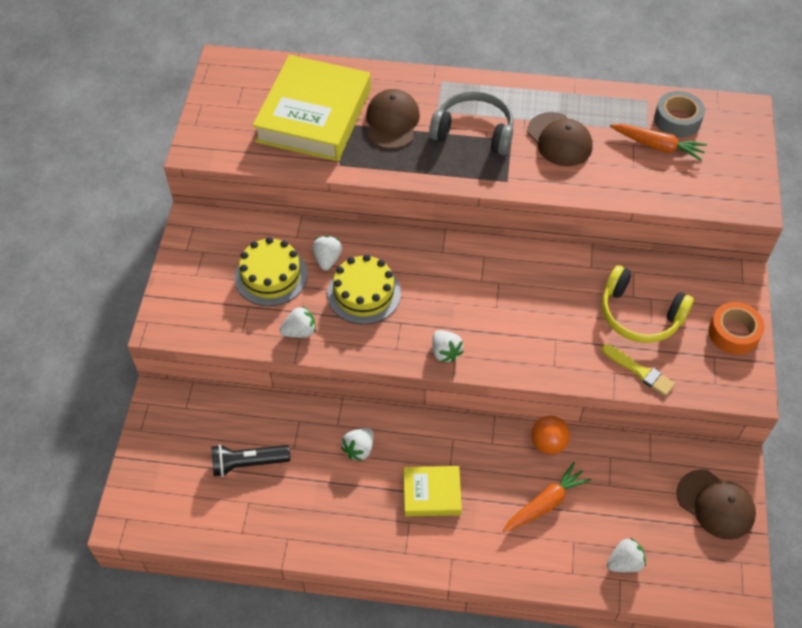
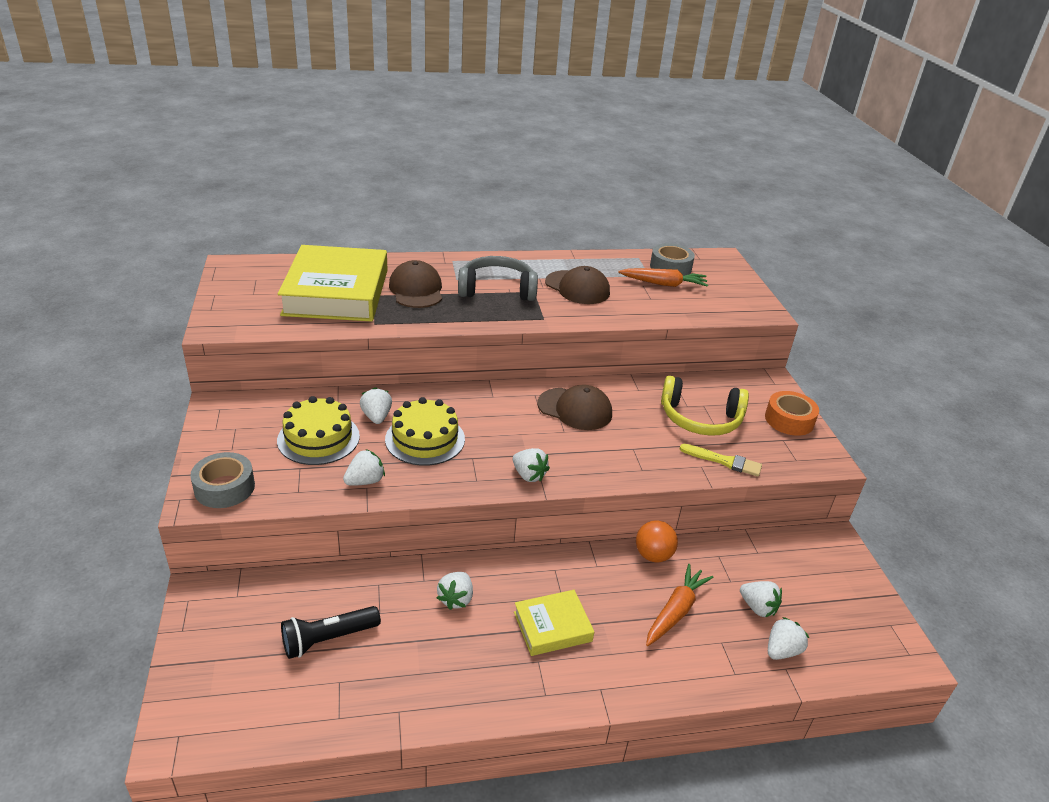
camera: 20 degrees left, 20 degrees down
brown cap [676,469,756,540] -> brown cap moved to [538,385,612,430]
none -> grey tape [190,452,255,508]
none -> white strawberry [740,581,782,617]

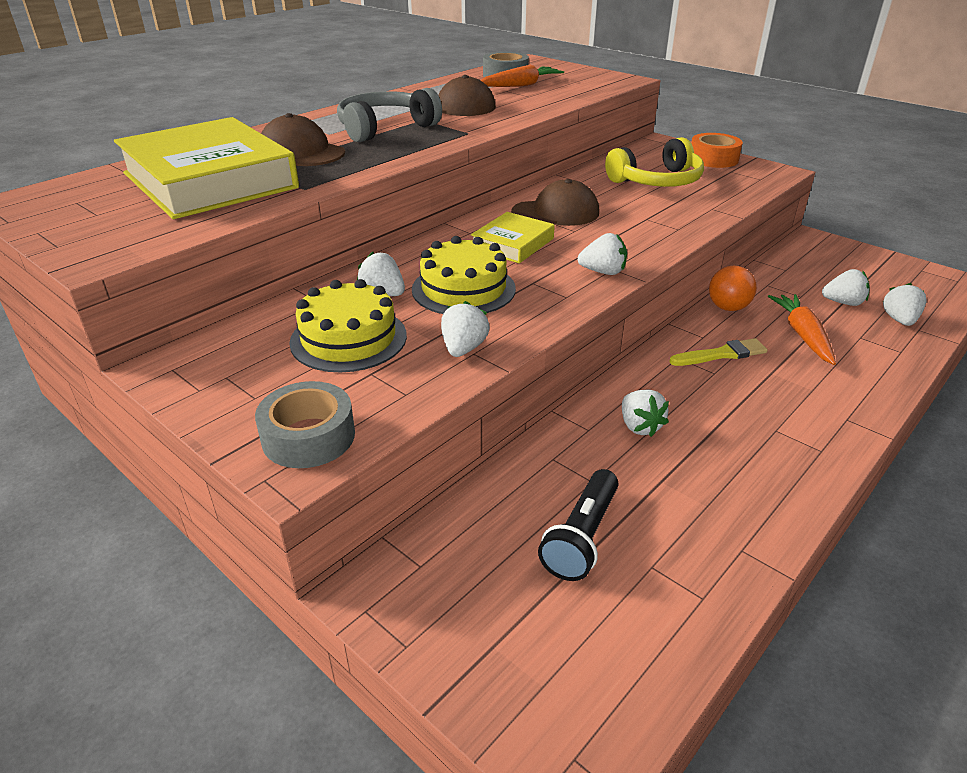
camera: 35 degrees left, 0 degrees up
yellow book [514,590,594,656] -> yellow book moved to [471,212,555,263]
yellow brush [680,444,762,477] -> yellow brush moved to [669,338,768,366]

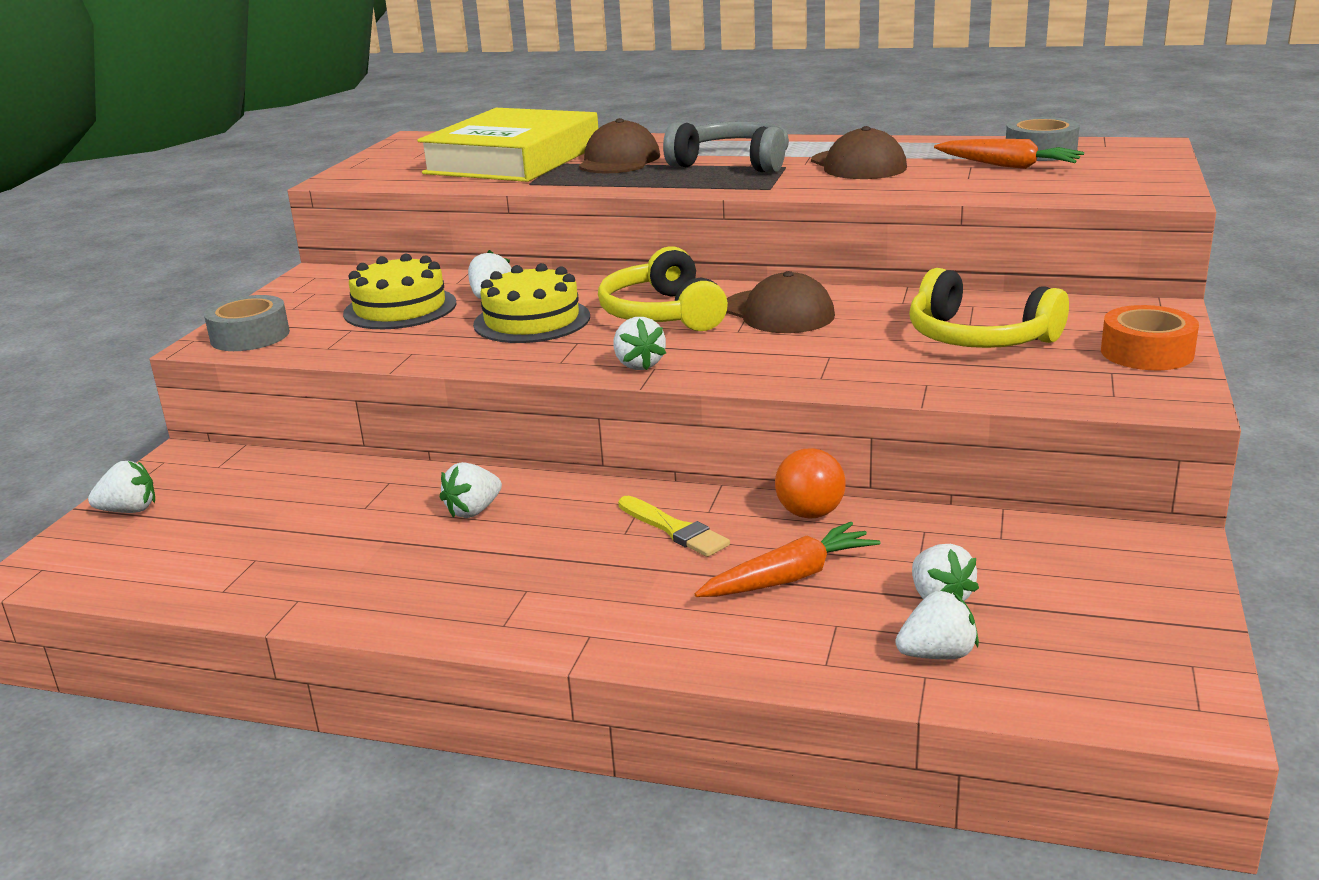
camera: 65 degrees right, 10 degrees down
white strawberry [441,301,489,357] -> white strawberry moved to [88,461,155,513]
yellow book [471,212,555,263] -> yellow headphones [598,246,728,331]
black flashlight [538,469,618,581] -> none

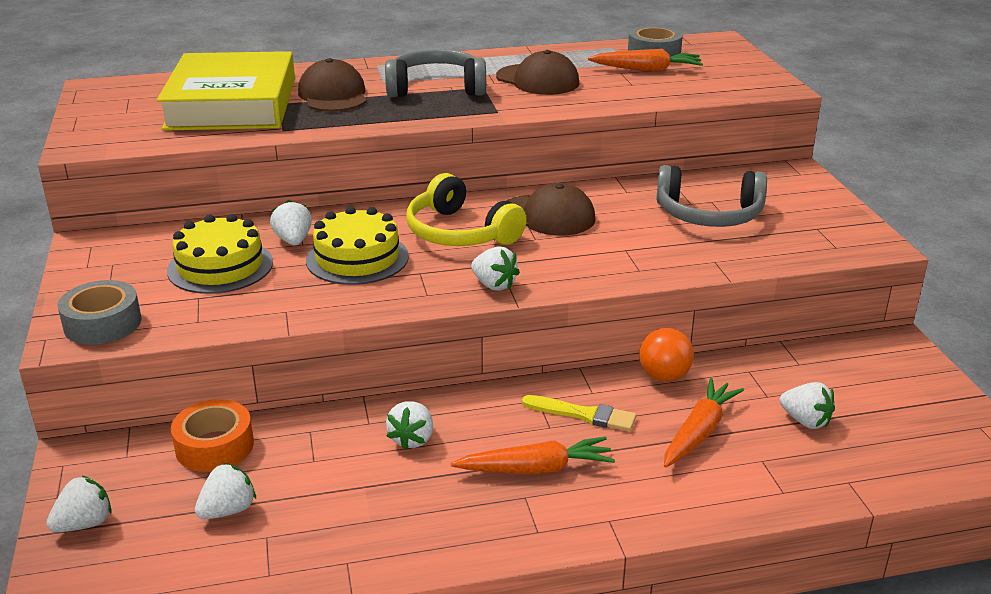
camera: 30 degrees left, 5 degrees up
white strawberry [895,591,979,659] -> white strawberry moved to [195,463,256,519]
yellow headphones [909,268,1069,348] -> grey headphones [656,165,767,227]
orange tape [1101,305,1199,370] -> orange tape moved to [171,399,254,472]
none -> orange carrot [451,437,615,474]

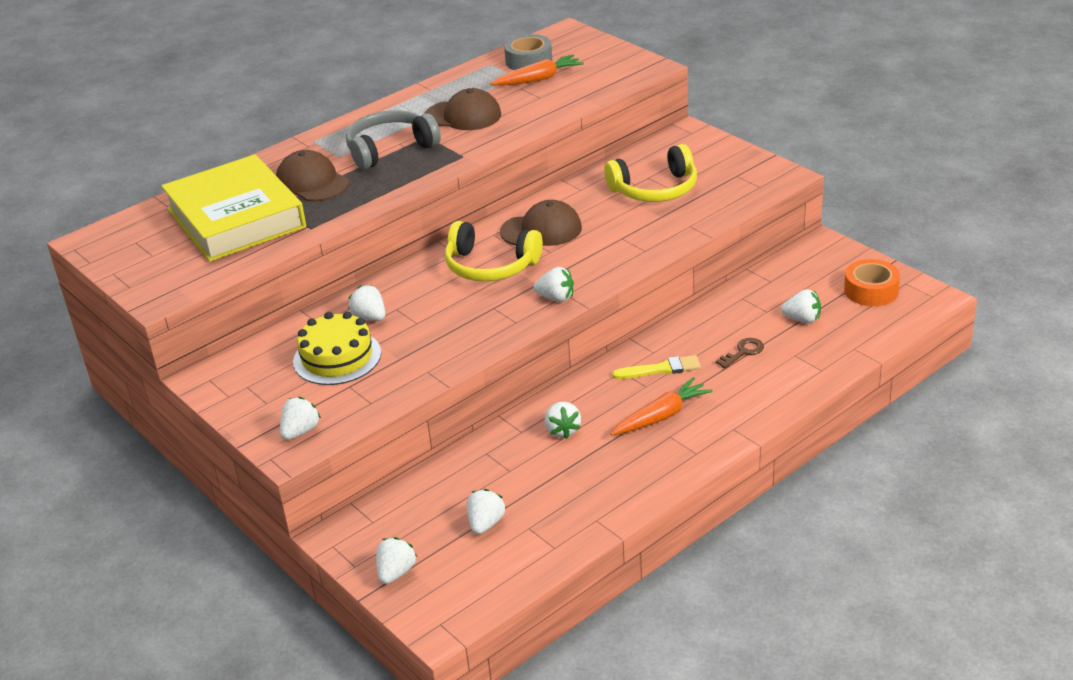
camera: 25 degrees left, 5 degrees up
grey tape [57,280,141,345] -> white strawberry [280,397,321,440]
orange tape [171,399,254,472] -> orange tape moved to [844,259,900,306]
yellow cake [306,206,409,285] -> none
orange ball [639,328,694,382] -> none
grey headphones [656,165,767,227] -> yellow headphones [604,144,697,202]
orange carrot [664,378,744,468] -> brown key [716,338,764,368]

